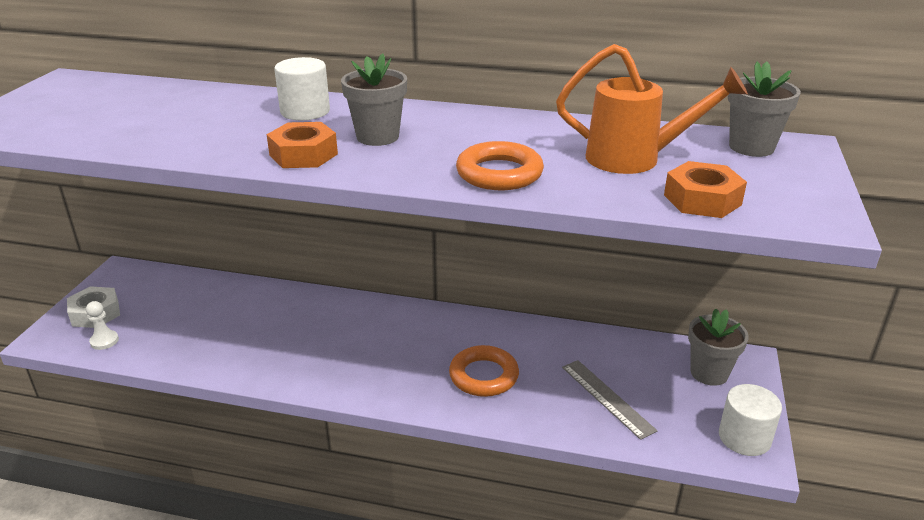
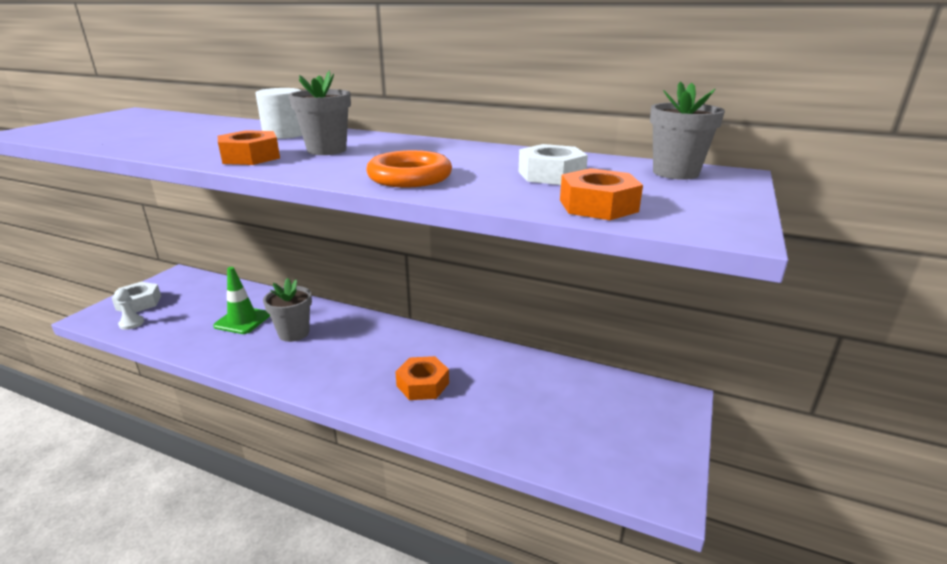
camera: 10 degrees right, 5 degrees down
orange ring [449,345,519,397] -> orange nut [395,356,449,400]
orange watering can [556,44,748,174] -> white nut [518,144,588,185]
grey ruler [562,360,657,440] -> none
grey flower pot [688,308,749,386] -> grey flower pot moved to [263,278,312,342]
white cylinder [719,384,782,456] -> none
none -> green traffic cone [213,267,270,334]

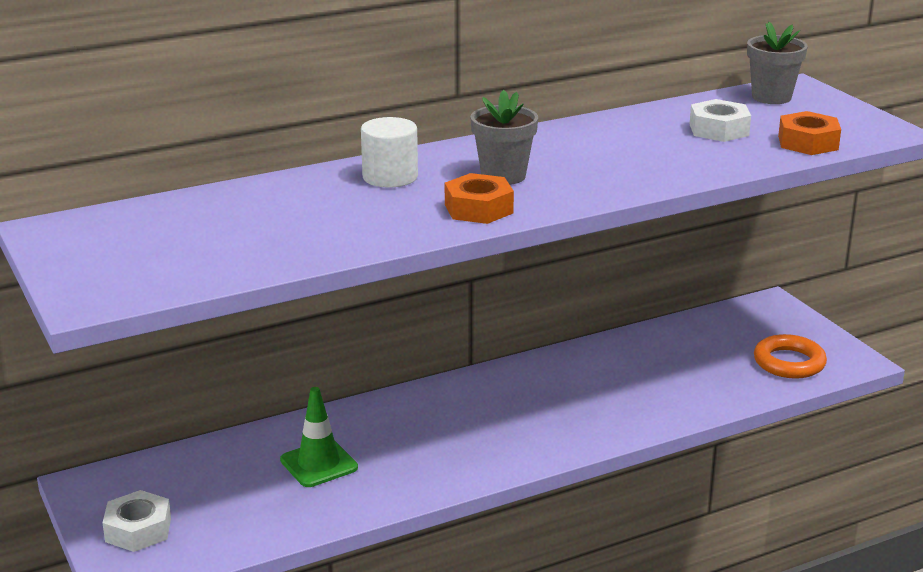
camera: 50 degrees left, 0 degrees up
white pawn [114,288,144,330] -> none
grey flower pot [263,278,312,342] -> none
orange ring [366,150,452,187] -> orange ring moved to [754,334,827,379]
orange nut [395,356,449,400] -> none

